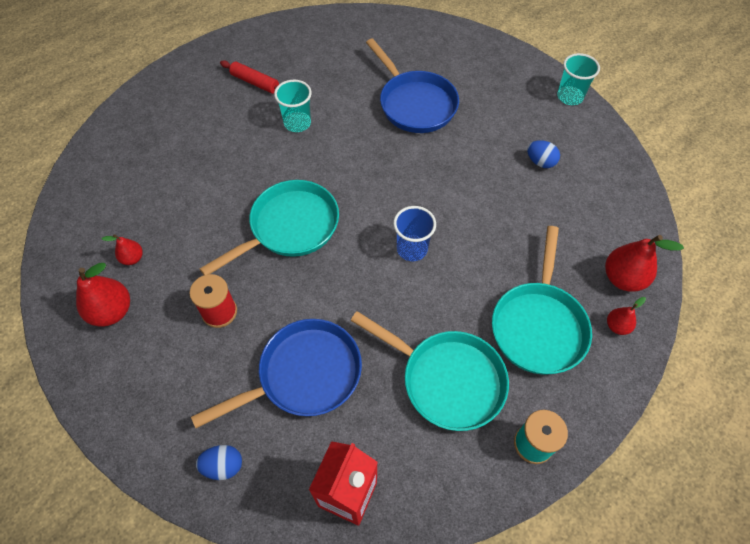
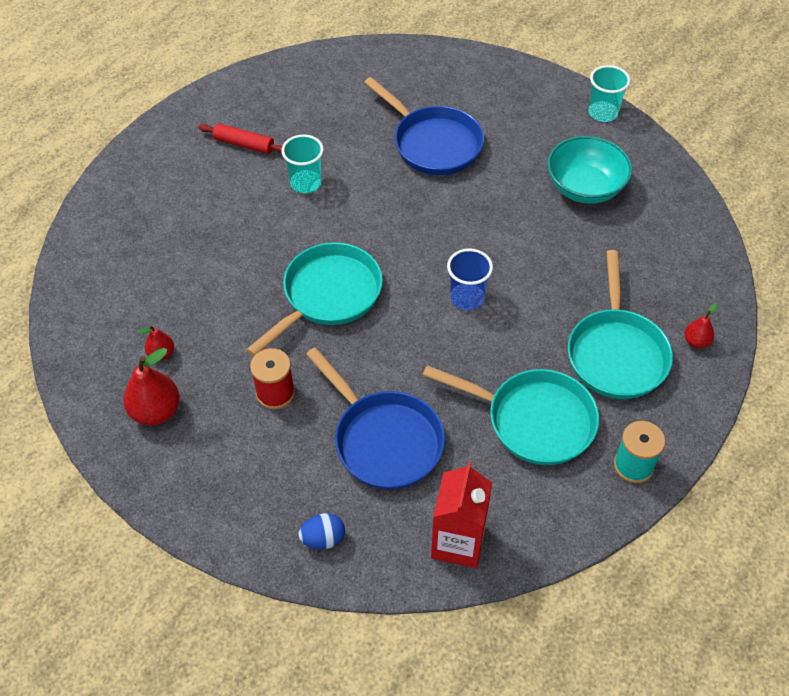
camera: 10 degrees left, 5 degrees down
blue pan [191,319,362,428] -> blue pan turned 90 degrees clockwise [306,347,445,490]
blue egg [527,140,560,168] -> turquoise bowl [547,136,632,204]
red pear [605,235,684,292] -> none

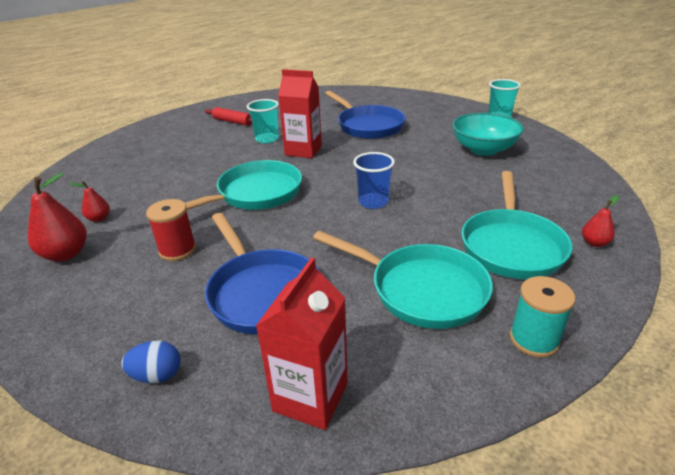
camera: 10 degrees right, 20 degrees down
none -> red carton [278,69,322,158]

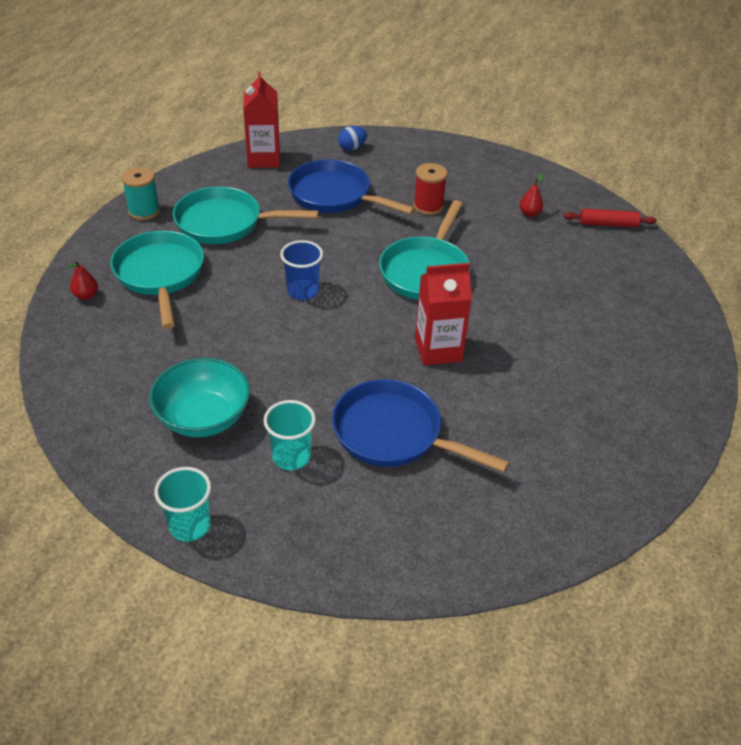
camera: 150 degrees right, 10 degrees up
red pear [28,173,87,262] -> none
red rolling pin [205,107,252,126] -> red rolling pin moved to [563,209,657,228]
turquoise cup [247,99,279,143] -> turquoise cup moved to [263,400,316,470]

